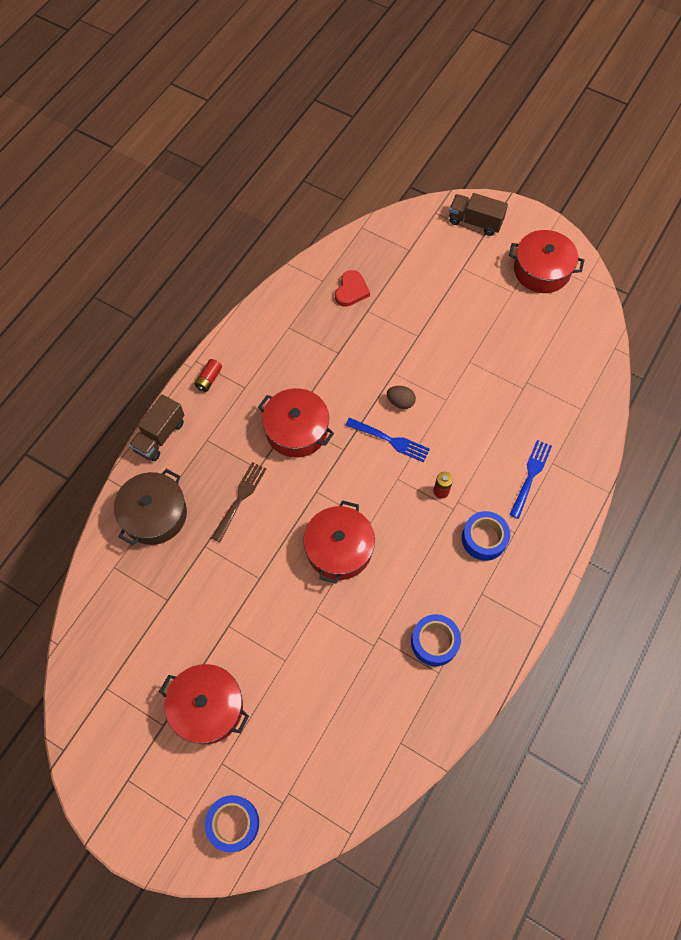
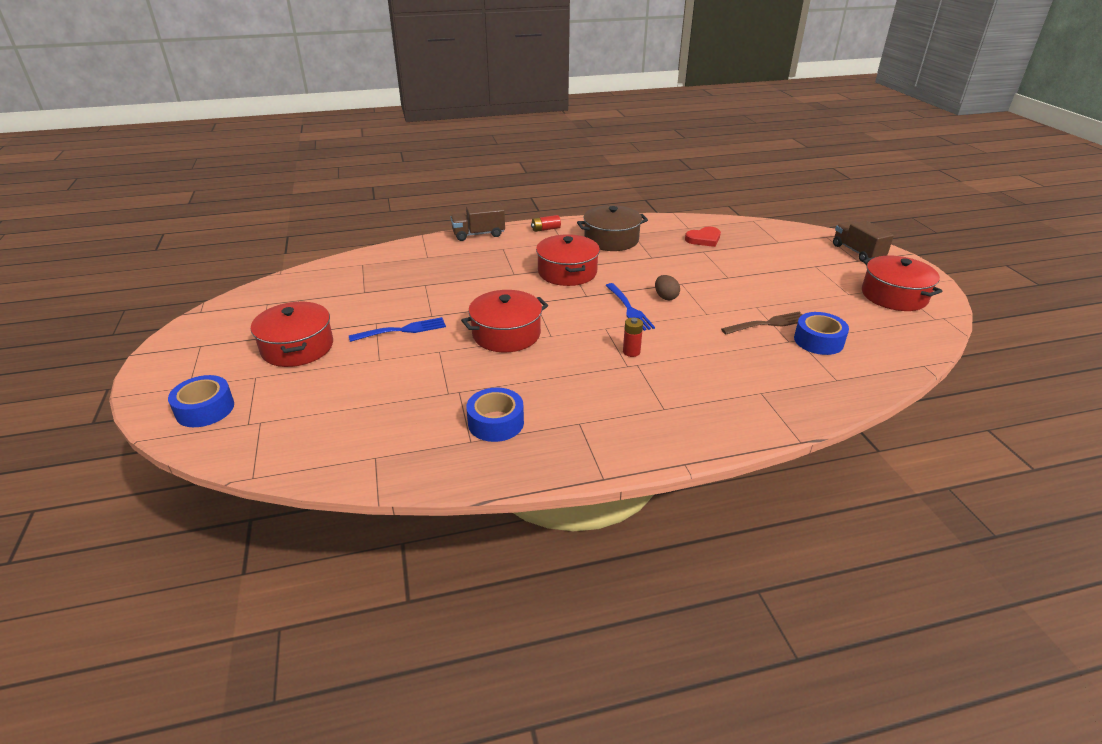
camera: 45 degrees right, 30 degrees down
brown pot [114,469,187,545] -> brown pot moved to [577,205,648,251]
brown fork [212,462,266,542] -> brown fork moved to [721,312,803,334]
blue tape [462,511,510,561] -> blue tape moved to [794,312,849,355]
blue fork [509,440,552,519] -> blue fork moved to [349,317,446,342]

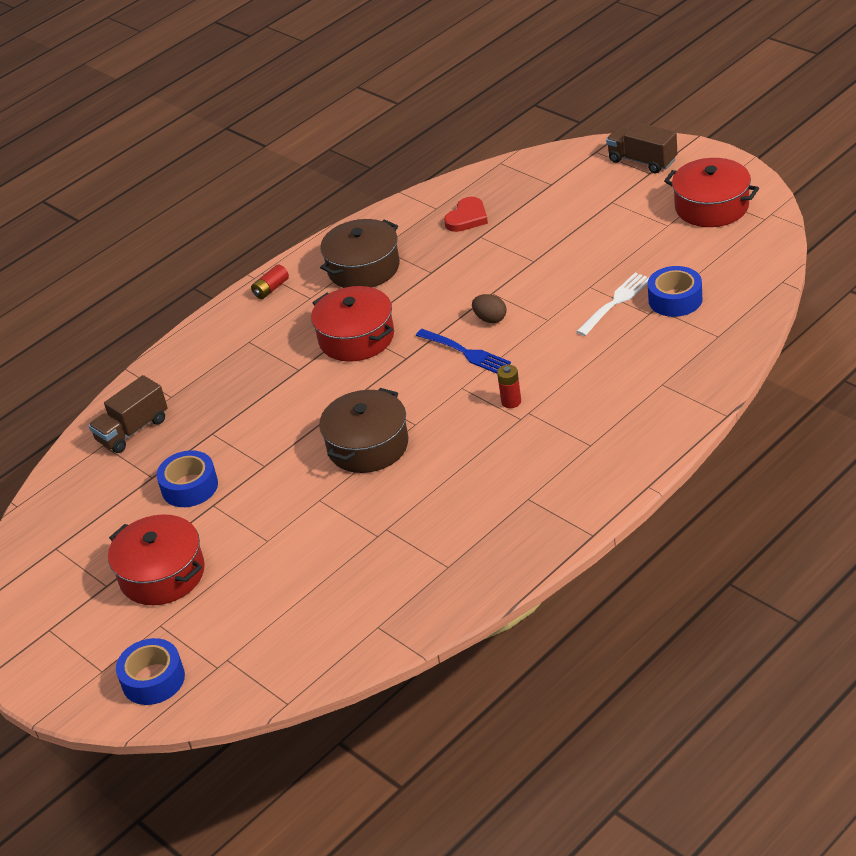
camera: 25 degrees left, 5 degrees up
blue fork [349,317,446,342] -> none
brown truck [451,203,505,241] -> brown truck moved to [89,375,168,453]
red pot [461,290,548,352] -> brown pot [319,388,408,473]
blue tape [466,388,524,442] -> blue tape moved to [156,450,218,507]
brown fork [721,312,803,334] -> white fork [576,272,649,336]

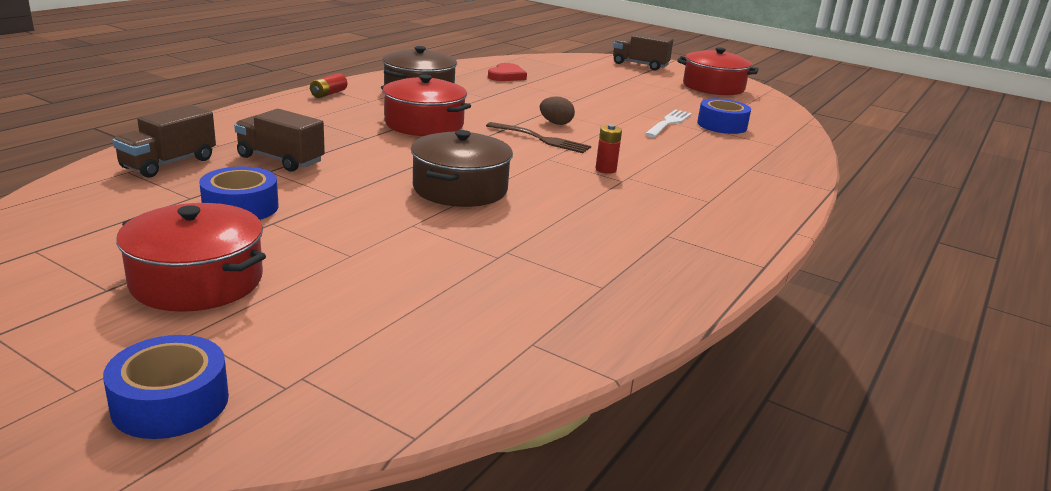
camera: 20 degrees left, 15 degrees down
blue fork [416,329,511,374] -> brown fork [486,122,591,153]
none -> brown truck [234,109,325,172]

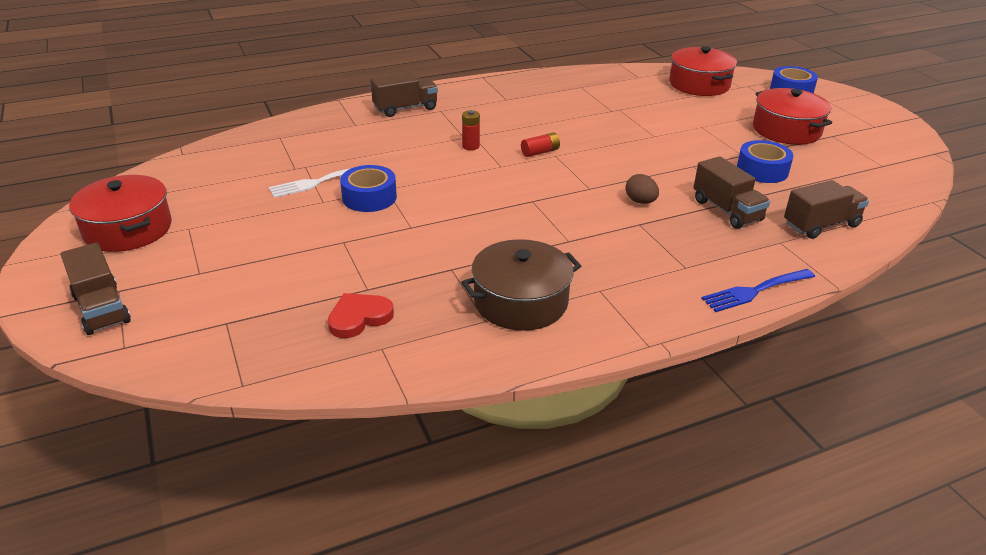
camera: 145 degrees left, 10 degrees up
red battery [310,73,347,98] -> red battery moved to [521,132,560,157]
red pot [381,74,471,136] -> red pot moved to [669,46,737,96]
brown pot [411,130,513,207] -> none
brown fork [486,122,591,153] -> none
brown egg [540,96,575,125] -> brown egg moved to [625,174,659,204]
blue tape [697,98,751,134] -> blue tape moved to [340,165,397,212]
none -> brown truck [371,72,438,117]
none -> blue fork [701,269,815,312]

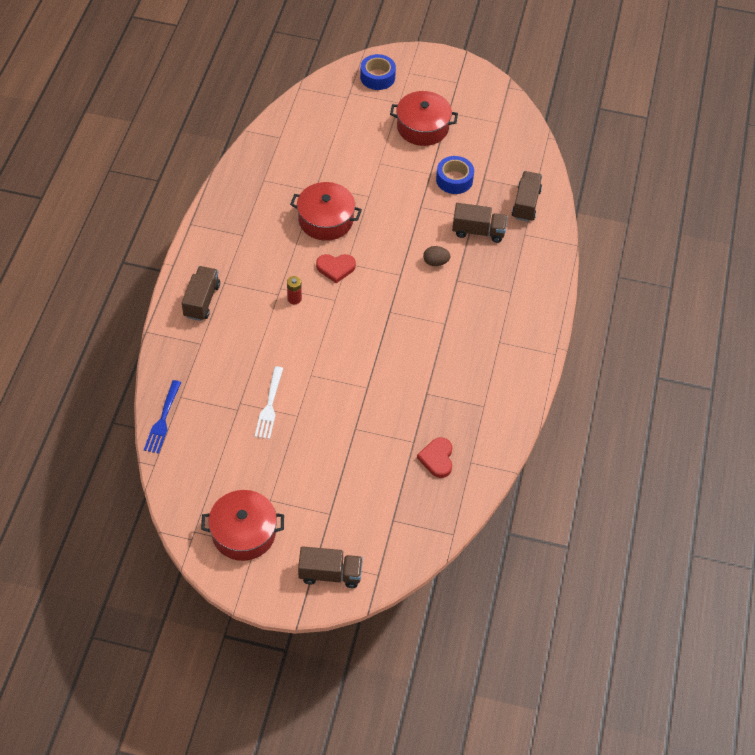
camera: 55 degrees left, 20 degrees up
blue tape [340,165,397,212] -> none
brown pot [461,239,581,331] -> none
red battery [521,132,560,157] -> red heart [316,254,356,283]
red pot [669,46,737,96] -> red pot moved to [290,182,362,241]
blue fork [701,269,815,312] -> blue fork moved to [144,380,181,454]

